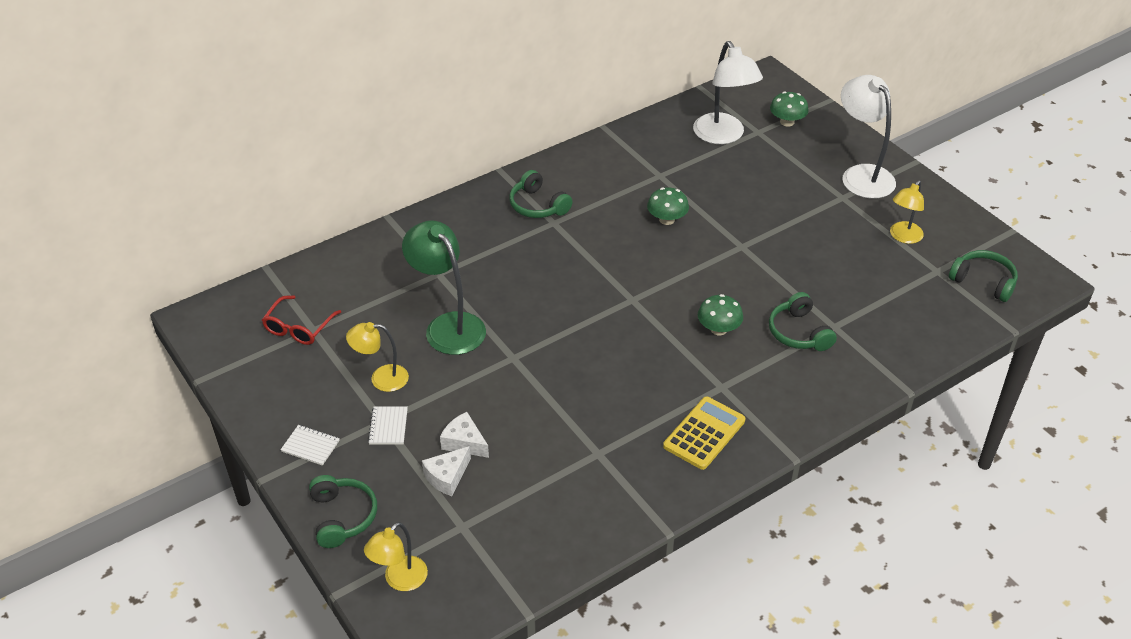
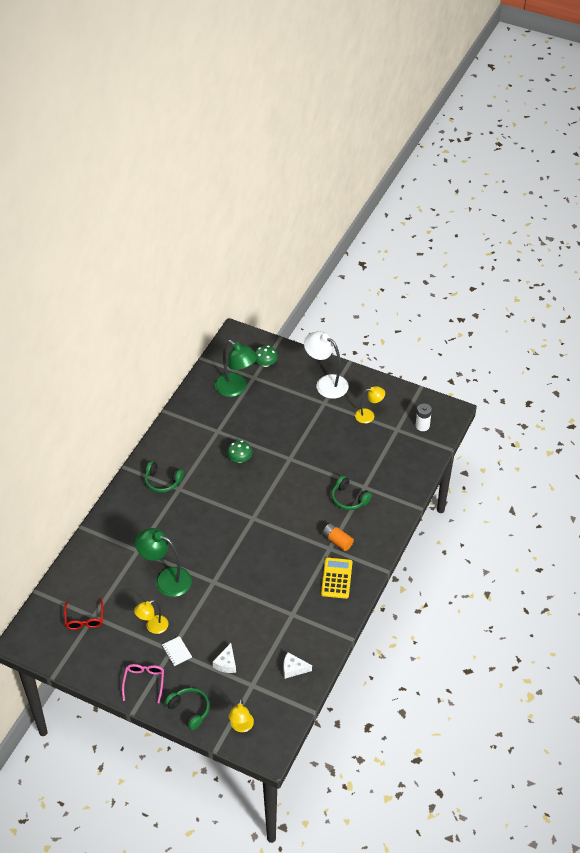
camera: 30 degrees left, 5 degrees up
white notebook [280,425,340,466] -> pink glasses [122,664,164,703]
white cheese [440,412,489,458] -> white cheese moved to [283,652,312,679]
white lamp [693,41,763,144] -> green lamp [215,340,258,397]
green mushroom [698,294,743,335] -> none
yellow lamp [890,180,924,244] -> yellow lamp turned 105 degrees counterclockwise [355,386,385,424]
green headphones [949,250,1018,302] -> white battery [416,403,432,431]
none -> orange battery [322,523,354,551]

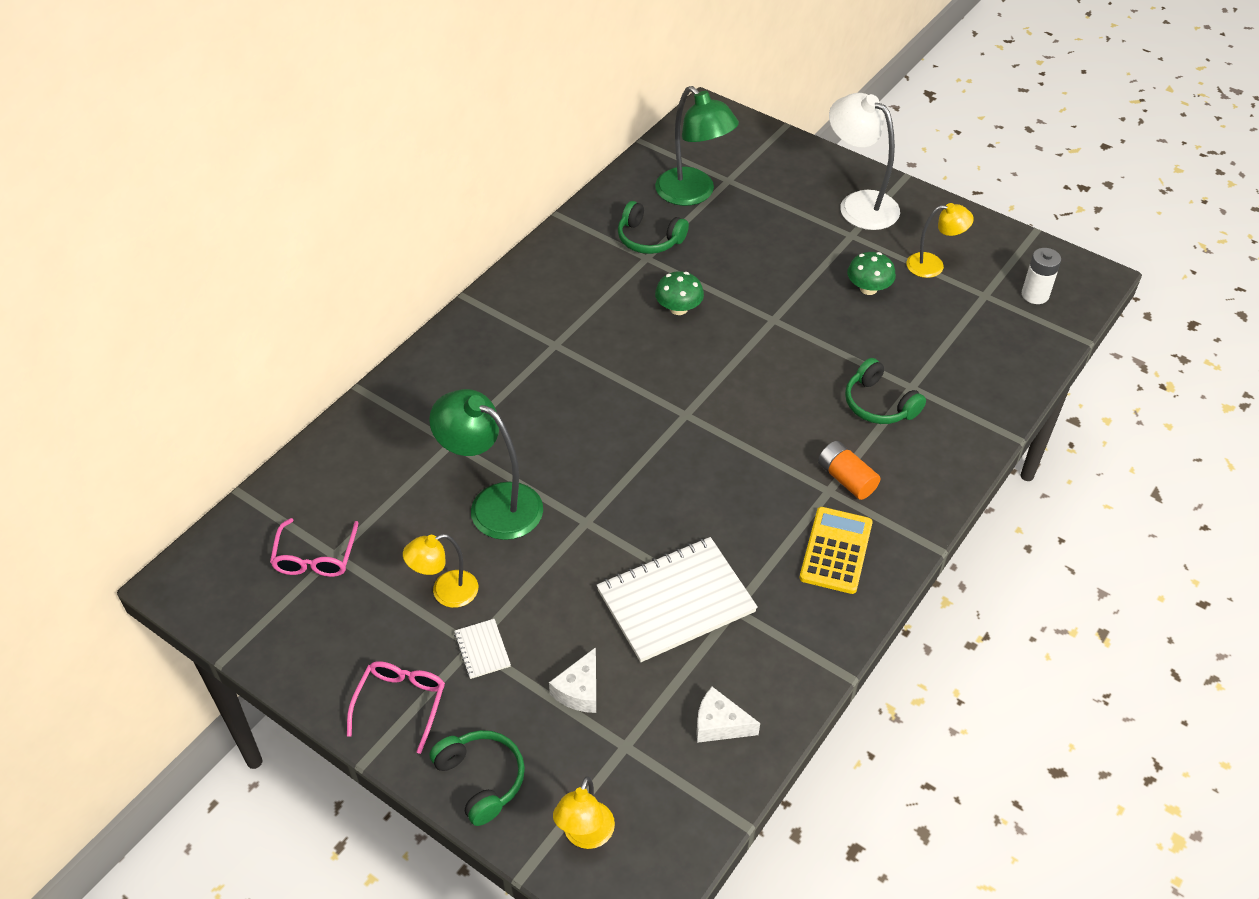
camera: 10 degrees right, 0 degrees up
red glasses [64,598,103,630] -> pink glasses [270,518,358,577]
green headphones [145,461,184,493] -> green headphones moved to [618,201,689,254]
green mushroom [255,346,278,367] -> green mushroom moved to [847,252,896,295]
none -> white notebook [597,537,758,662]

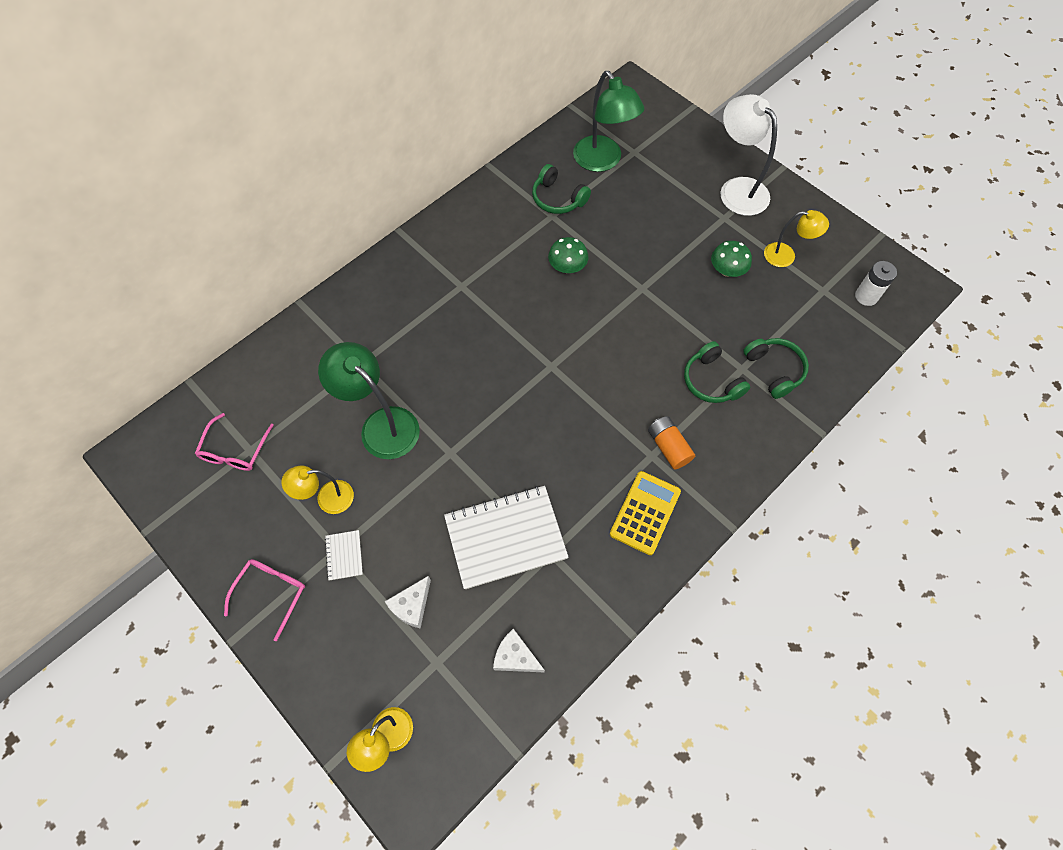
camera: 10 degrees right, 15 degrees up
green headphones [430,730,525,826] -> green headphones moved to [743,338,809,399]

